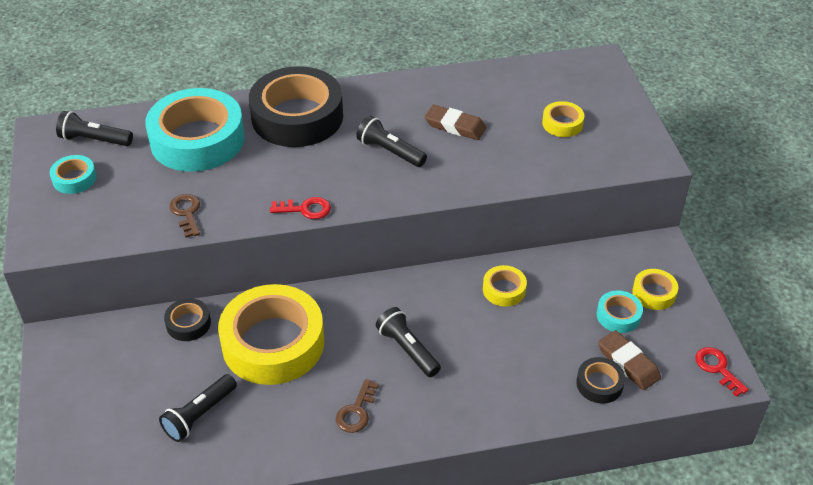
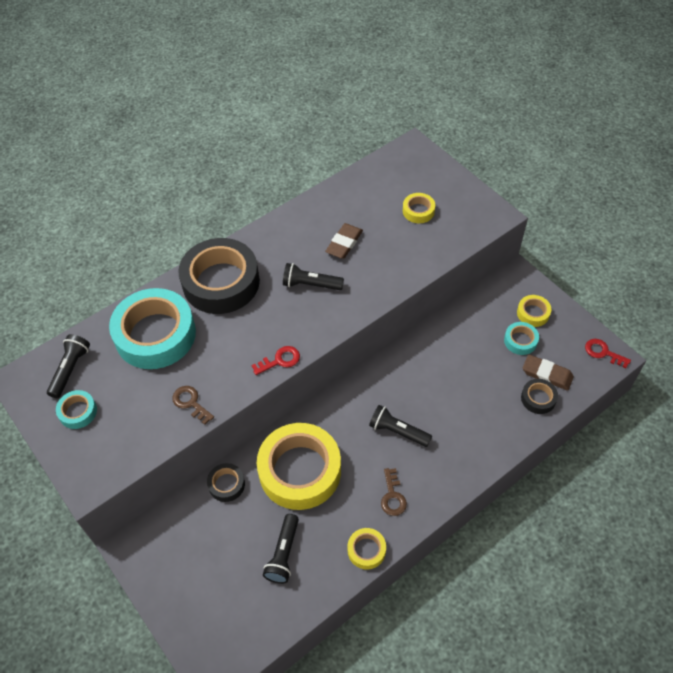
camera: 25 degrees left, 10 degrees up
black flashlight [56,111,133,146] -> black flashlight turned 120 degrees clockwise [47,334,90,398]
brown eraser [424,104,486,140] -> brown eraser turned 60 degrees counterclockwise [325,223,363,259]
yellow tape [483,265,527,307] -> yellow tape moved to [347,528,386,570]

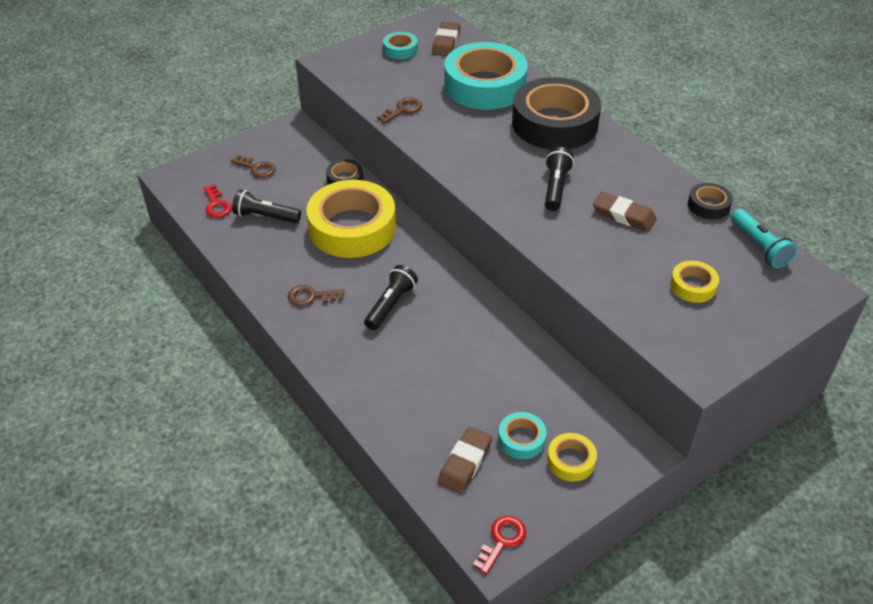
camera: 90 degrees right, 10 degrees down
black flashlight [47,334,90,398] -> brown eraser [432,22,460,56]
red key [251,346,300,375] -> red key moved to [203,184,232,218]
yellow tape [347,528,386,570] -> none
black tape [521,379,558,414] -> black tape moved to [688,183,733,220]
none -> brown key [231,155,276,178]
none -> turquoise flashlight [731,209,797,268]

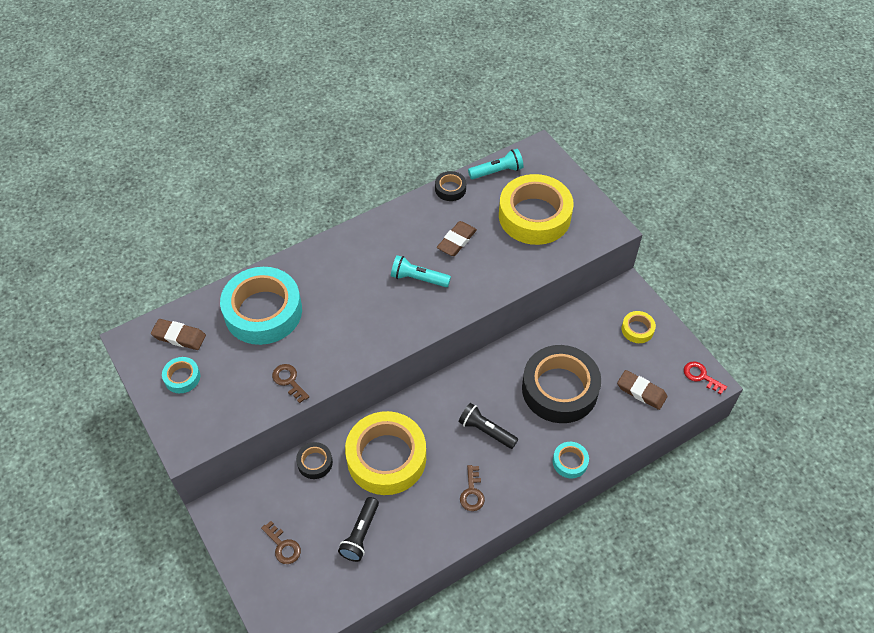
camera: 85 degrees left, 10 degrees up
red key [203,184,232,218] -> none
brown key [231,155,276,178] -> brown key turned 105 degrees clockwise [261,521,301,564]
turquoise tape [498,412,546,459] -> turquoise tape moved to [553,442,589,478]
black tape [512,77,601,150] -> black tape moved to [522,345,601,423]
black flashlight [545,147,574,211] -> turquoise flashlight [391,255,451,287]
yellow tape [670,261,719,303] -> yellow tape [499,174,574,245], size x2.27

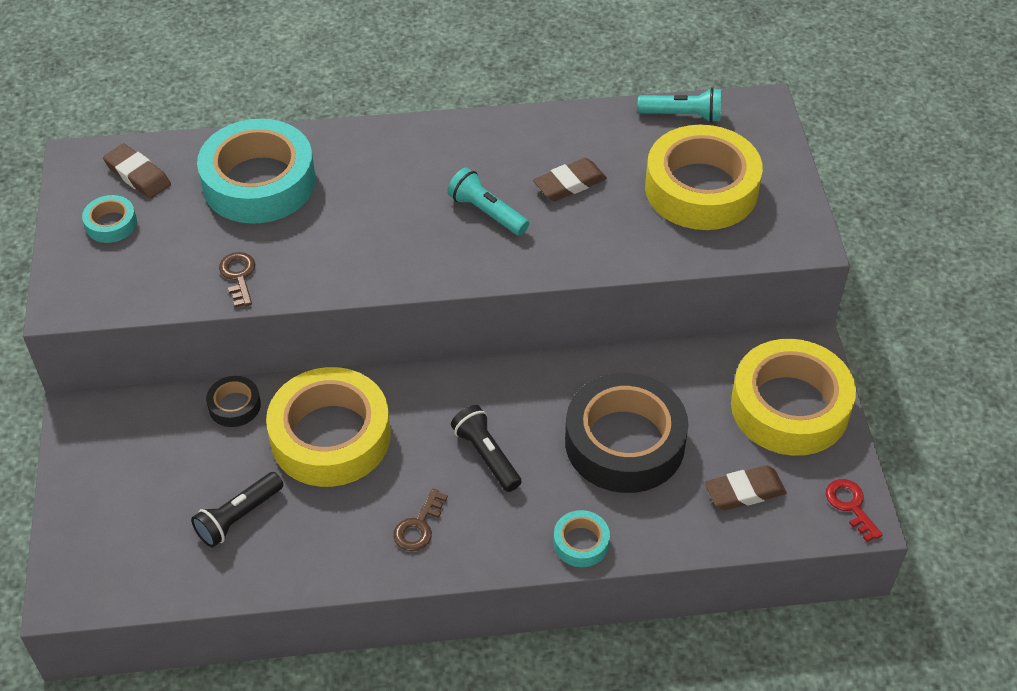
camera: 25 degrees right, 5 degrees down
brown key [261,521,301,564] -> none
black tape [435,171,466,201] -> none
brown eraser [617,370,667,410] -> brown eraser turned 75 degrees counterclockwise [705,466,787,510]
yellow tape [622,311,656,343] -> yellow tape [731,339,856,456], size x2.27

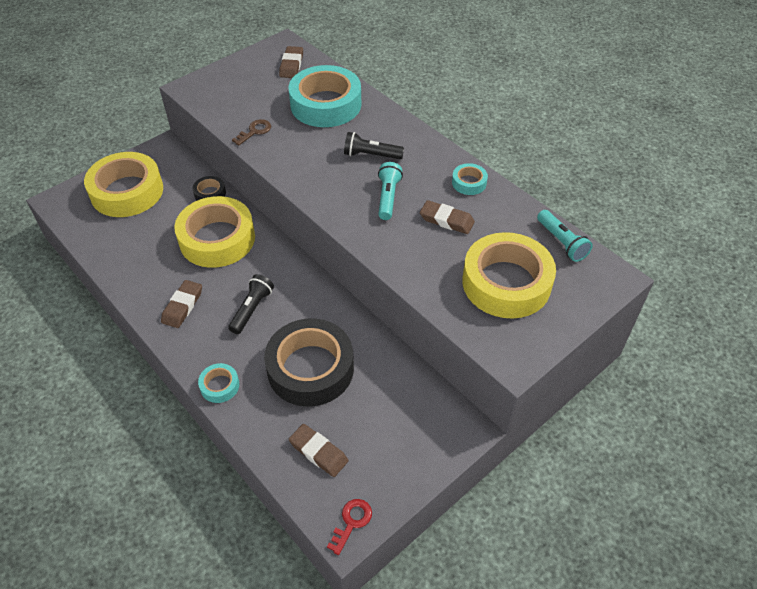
camera: 55 degrees right, 0 degrees up
turquoise tape [82,195,137,243] -> turquoise tape moved to [452,163,488,195]
black flashlight [191,472,283,547] -> black flashlight moved to [344,132,404,159]
brown key [393,488,448,551] -> brown eraser [161,280,202,328]
yellow tape [731,339,856,456] -> yellow tape moved to [84,152,163,217]

